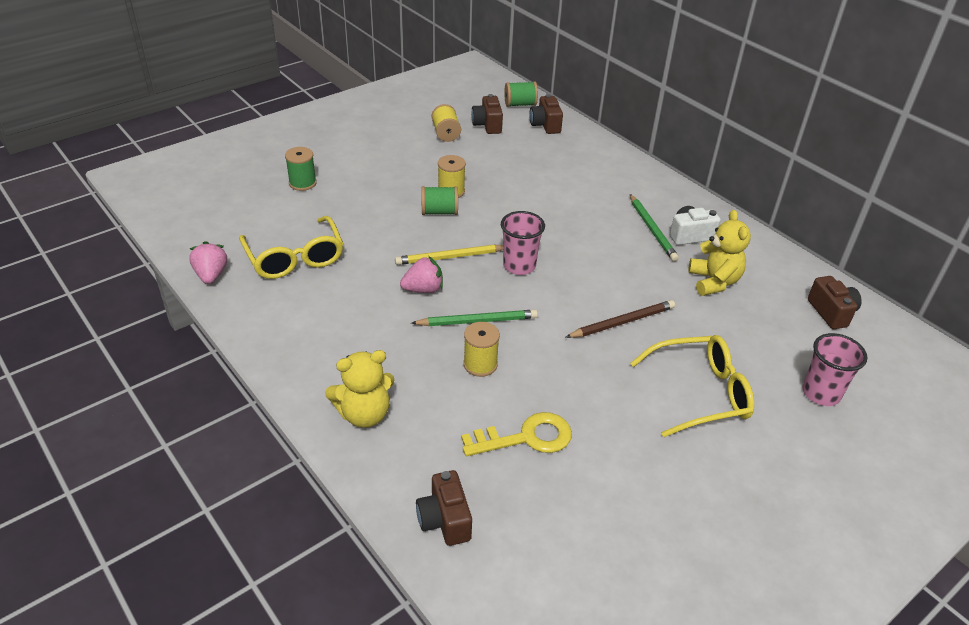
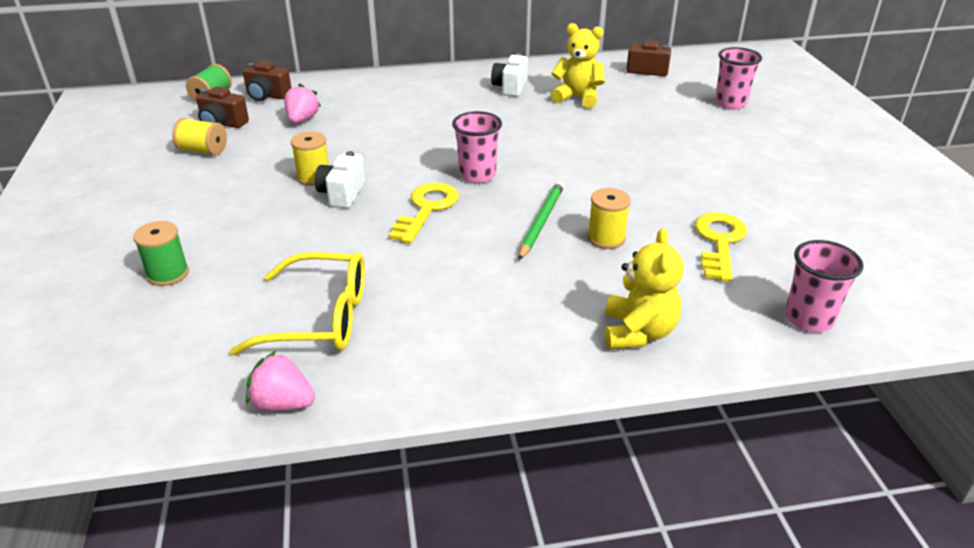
camera: 60 degrees left, 5 degrees down
yellow pencil [395,245,504,265] -> yellow key [389,183,459,244]
pink strawberry [400,256,443,293] -> pink strawberry moved to [284,83,321,123]
brown camera [416,470,472,546] -> pink cup [785,240,864,332]
green spool [421,186,458,215] -> white camera [315,151,365,208]
brown pencil [565,300,675,338] -> none
green pencil [630,194,679,261] -> none
yellow glasses [630,335,754,437] -> none

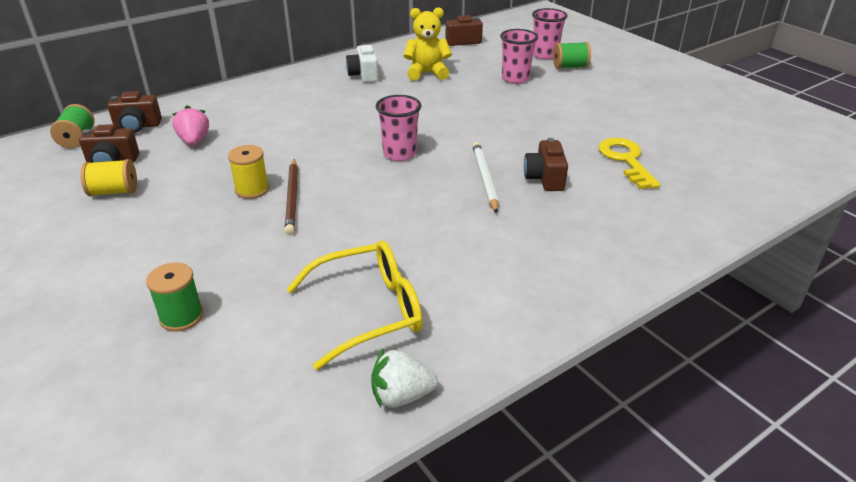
camera: 25 degrees left, 0 degrees up
pink strawberry [246,351,315,411] -> white strawberry [371,348,438,408]
white camera [315,151,365,208] -> brown pencil [285,159,298,235]
yellow key [389,183,459,244] -> none
green pencil [519,181,564,260] -> white pencil [472,142,498,213]
yellow spool [587,188,631,249] -> brown camera [524,138,568,191]
yellow teddy bear [605,228,684,349] -> none
pink cup [785,240,864,332] -> pink cup moved to [500,29,538,84]
none -> green spool [553,42,591,69]

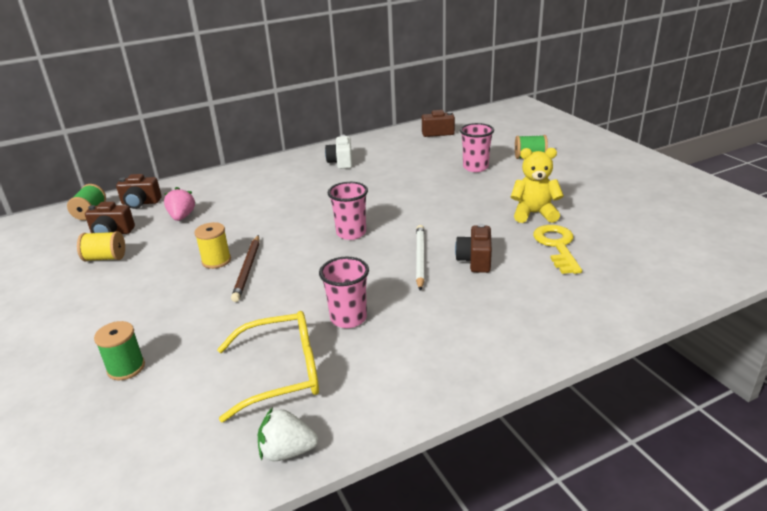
camera: 10 degrees right, 5 degrees down
yellow teddy bear [404,7,452,81] -> yellow teddy bear moved to [511,148,564,223]
pink cup [532,8,567,60] -> pink cup moved to [319,257,369,328]

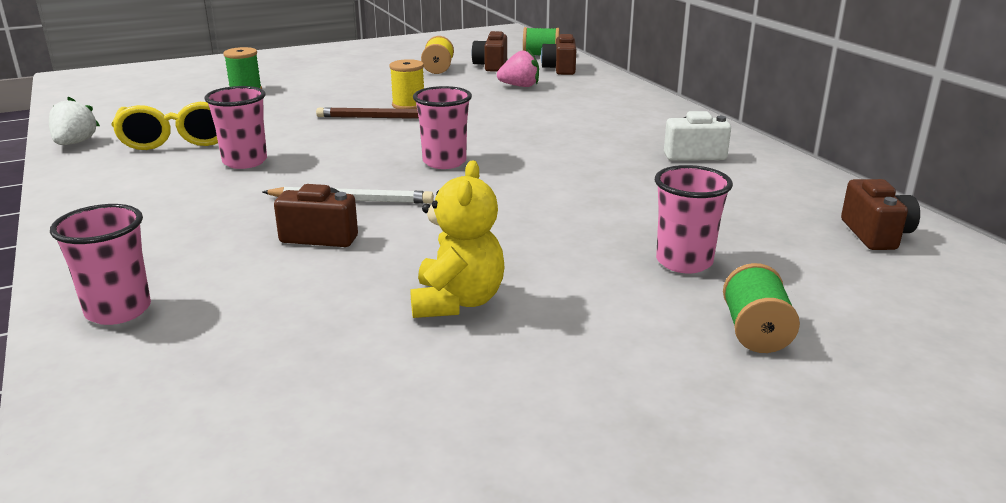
camera: 90 degrees right, 5 degrees down
yellow key [533,225,582,274] -> none
none -> pink cup [50,204,151,325]

